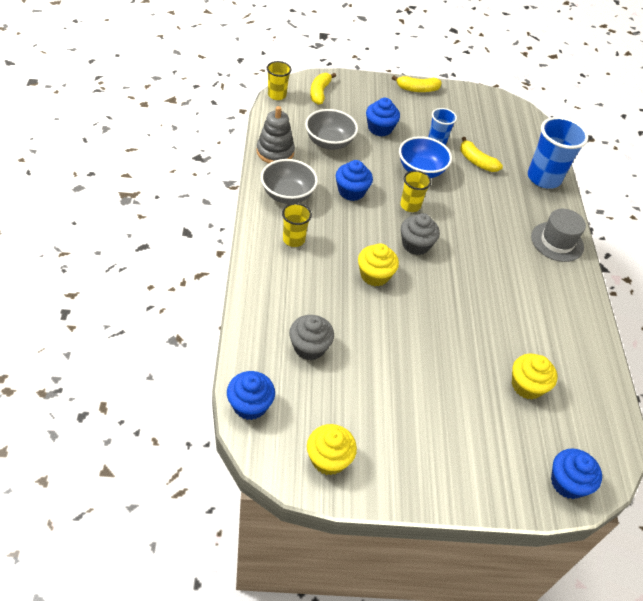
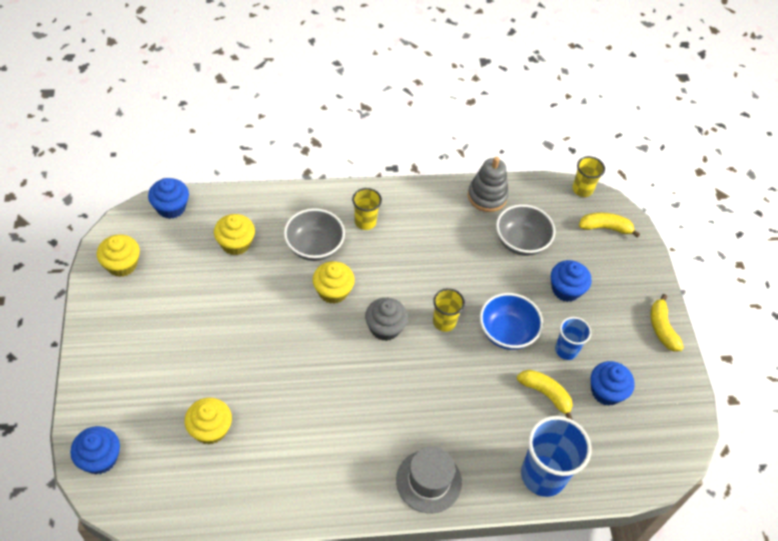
camera: 85 degrees right, 5 degrees up
grey bowl [261,159,318,204] -> grey bowl moved to [284,208,345,261]
grey cupcake [289,315,334,360] -> yellow cupcake [214,214,255,255]
blue cupcake [336,160,373,201] -> blue cupcake moved to [591,361,635,406]
yellow banana [460,137,503,172] -> yellow banana turned 90 degrees clockwise [517,370,573,420]

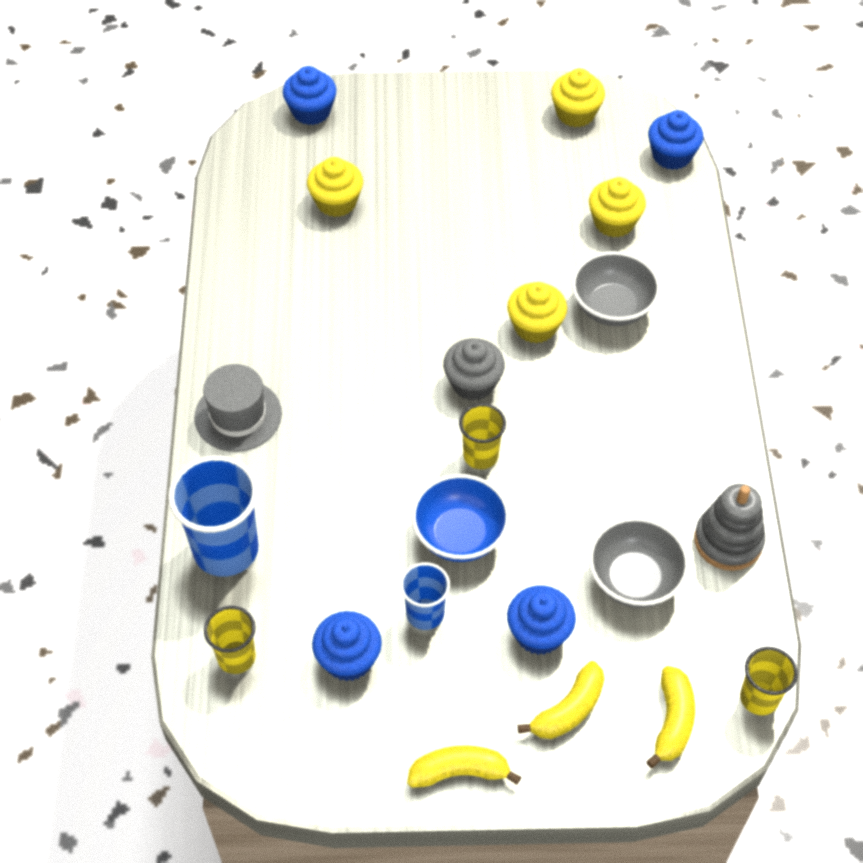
camera: 100 degrees right, 0 degrees up
yellow cup [352,188,382,230] -> yellow cup moved to [204,606,256,674]
yellow banana [517,370,573,420] -> yellow banana moved to [518,661,605,739]

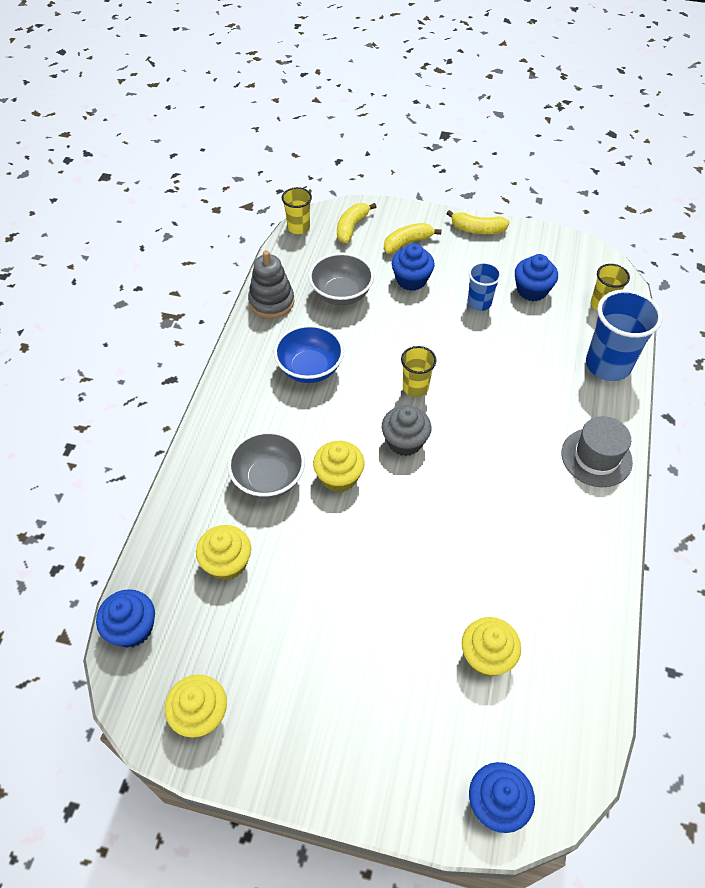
camera: 165 degrees left, 0 degrees up
blue bowl [411,474,510,562] -> blue bowl moved to [274,324,344,383]

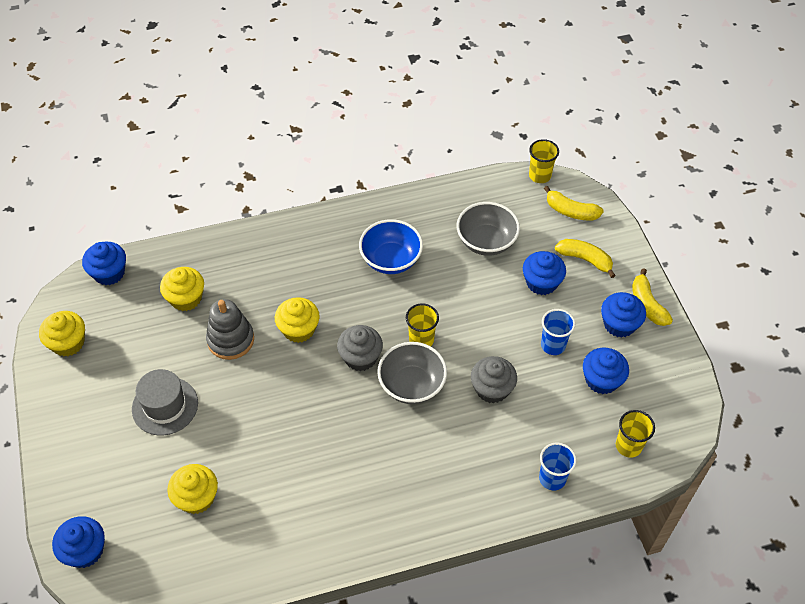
camera: 60 degrees right, 0 degrees up
grey bowl [227,431,305,499] -> grey bowl moved to [377,342,447,404]
grey stacking toy [248,250,294,319] -> grey stacking toy moved to [206,299,254,360]
yellow banana [337,203,376,243] -> yellow banana turned 150 degrees counterclockwise [544,186,604,221]
grey hat [562,416,633,487] -> grey hat moved to [132,369,198,436]
blue cup [586,289,663,381] -> blue cup [539,443,577,490], size x0.56
none -> grey cupcake [471,356,517,403]
none -> blue cupcake [601,292,646,338]

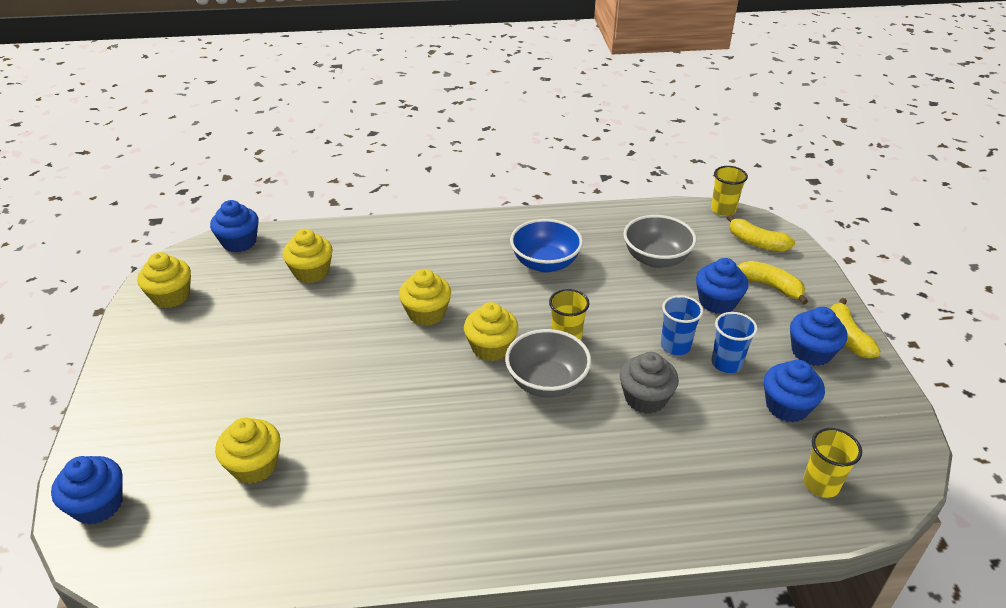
camera: 10 degrees right, 15 degrees down
grey hat [132,369,198,436] -> none
grey stacking toy [206,299,254,360] -> none
grey cupcake [337,325,383,371] -> yellow cupcake [464,302,518,361]
blue cup [539,443,577,490] -> blue cup moved to [661,295,703,355]

